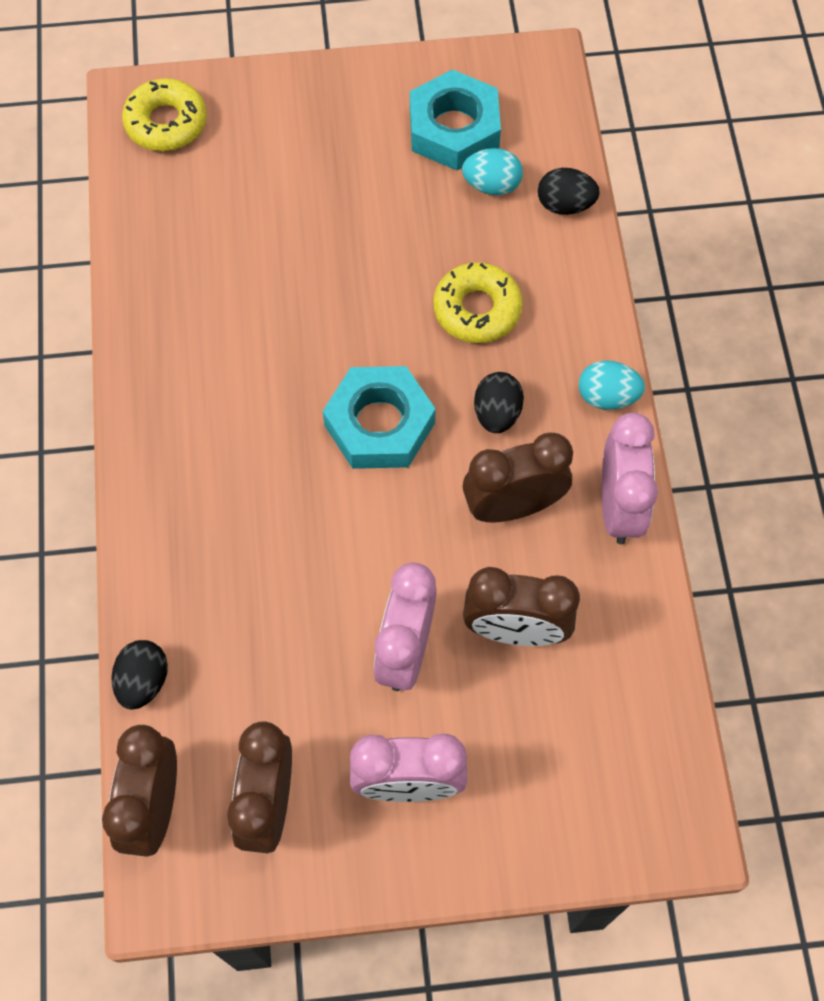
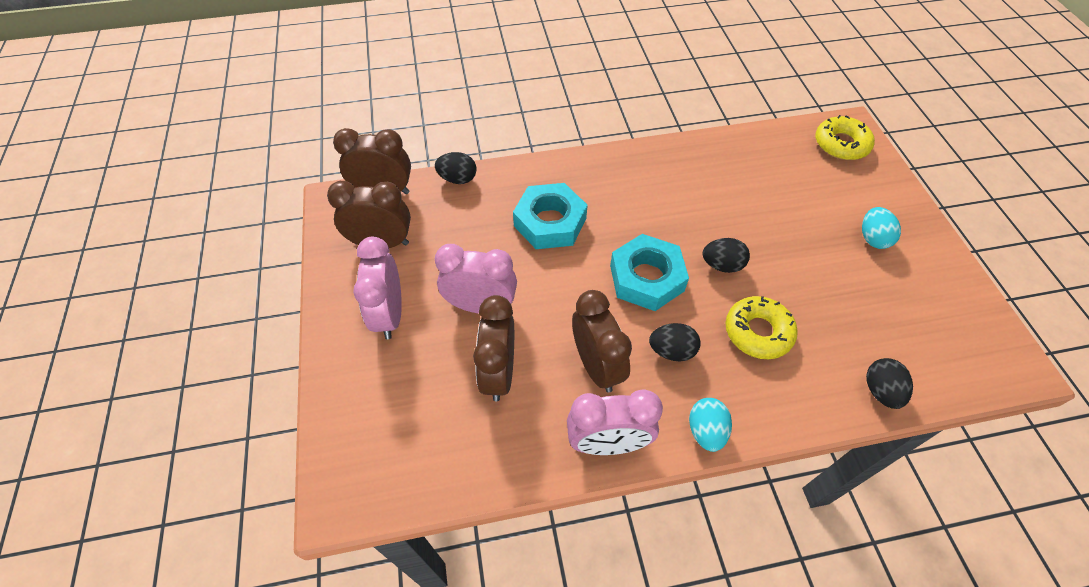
camera: 85 degrees right, 10 degrees down
turquoise nut [410,69,501,170] -> turquoise nut moved to [513,183,588,249]
turquoise egg [462,148,523,195] -> turquoise egg moved to [862,207,901,249]
none -> black egg [703,238,750,273]

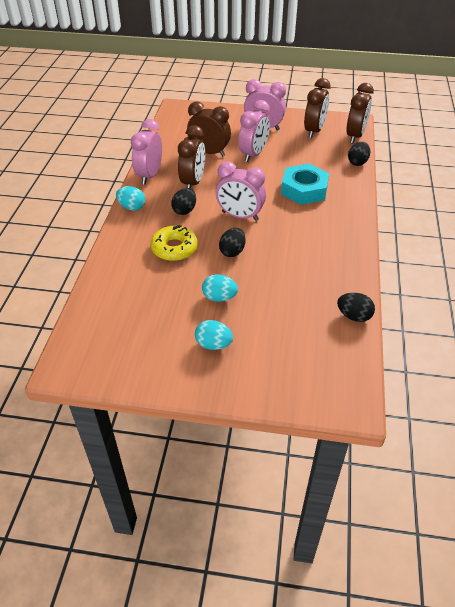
camera: 110 degrees right, 10 degrees down
brown clock [572,290,632,392] -> brown clock turned 75 degrees counterclockwise [178,125,205,189]
turquoise nut [610,234,689,311] -> pink clock [216,161,266,221]
yellow donut [815,115,875,160] -> none
black egg [866,358,913,409] -> black egg moved to [337,293,375,322]
none -> turquoise egg [202,274,238,302]

